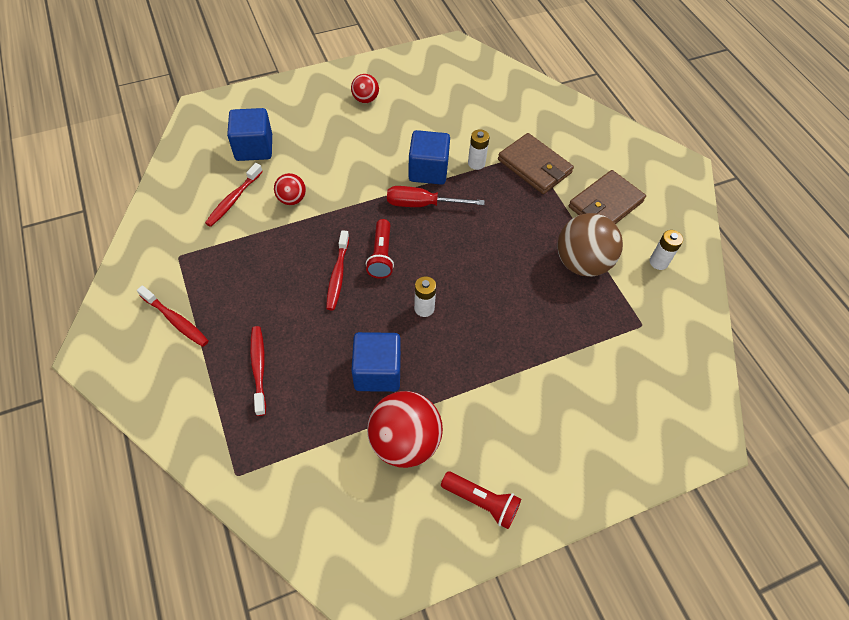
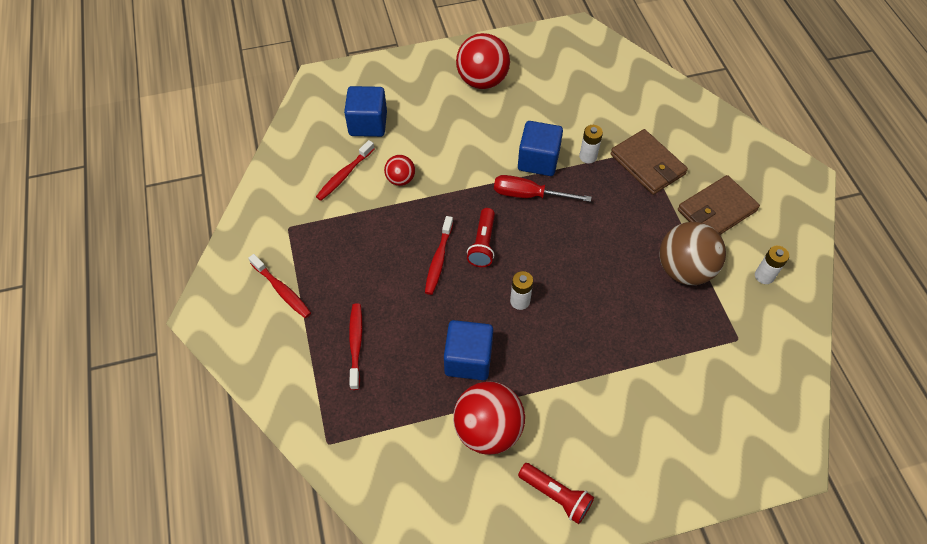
camera: 10 degrees right, 0 degrees up
red ball [351,74,379,103] -> red ball [456,33,510,89], size x1.88

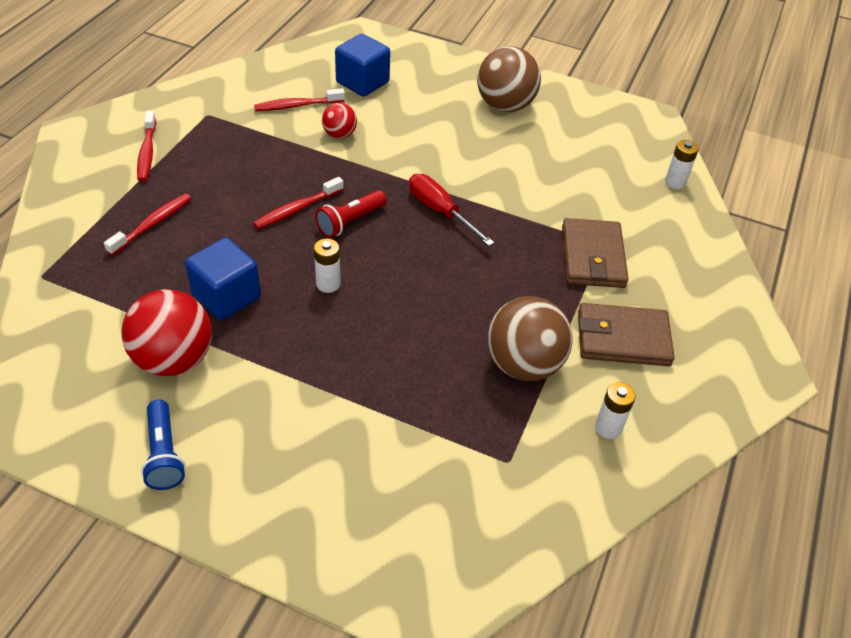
camera: 35 degrees right, 10 degrees down
red ball [456,33,510,89] -> brown ball [477,46,541,112]
blue cube [518,121,563,176] -> none
red flashlight [518,463,594,524] -> blue flashlight [141,400,186,490]
white battery [579,125,603,164] -> white battery moved to [665,140,699,189]

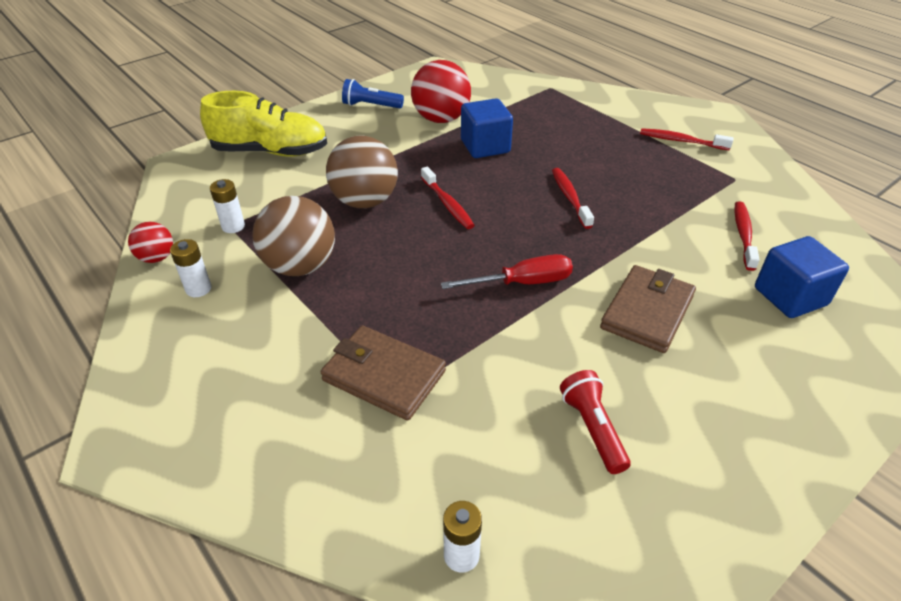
camera: 120 degrees right, 5 degrees down
red toothbrush [104,193,191,256] -> red toothbrush moved to [421,166,475,229]
white battery [314,239,341,293] -> white battery moved to [210,179,245,233]
red flashlight [315,190,387,238] -> red flashlight moved to [560,370,631,474]
red ball [322,103,357,139] -> red ball moved to [128,222,173,263]
brown ball [477,46,541,112] -> brown ball moved to [326,136,398,208]
brown wallet [578,303,675,366] -> brown wallet moved to [600,265,696,353]
none -> yellow shoe [200,91,327,157]

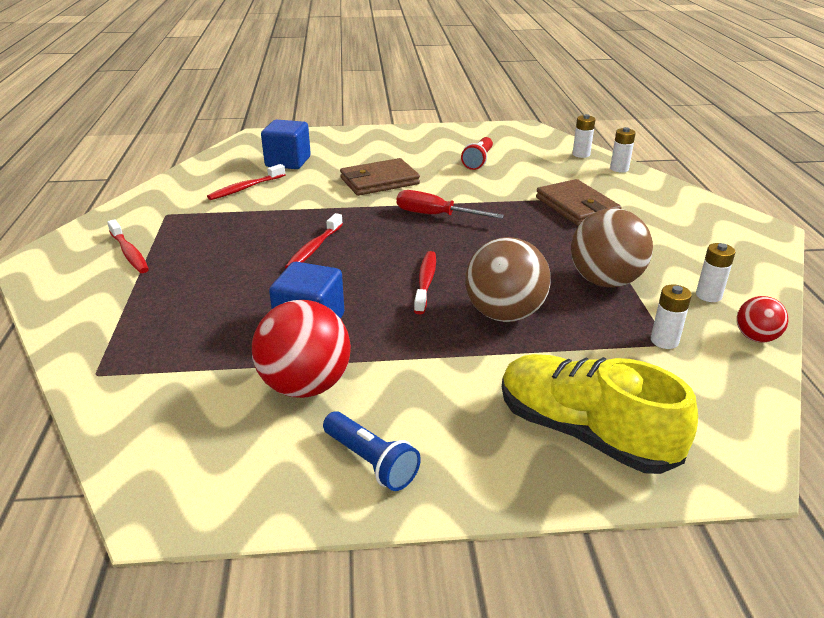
camera: 145 degrees left, 10 degrees down
none -> white battery [610,127,636,173]

